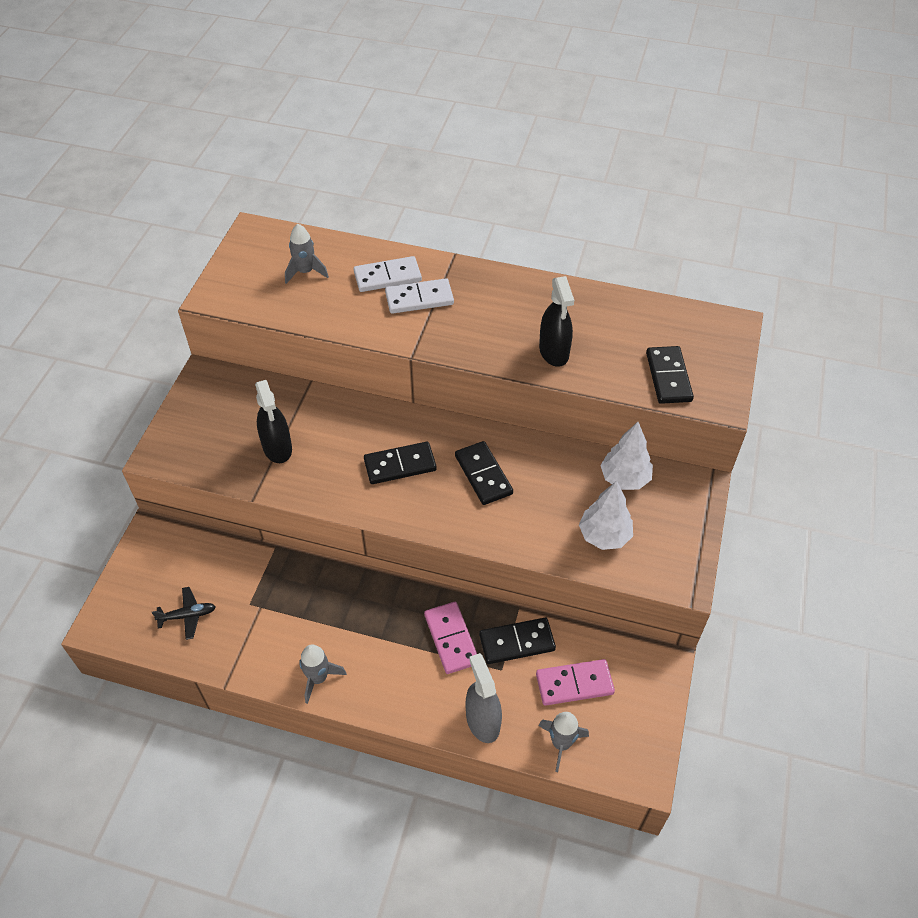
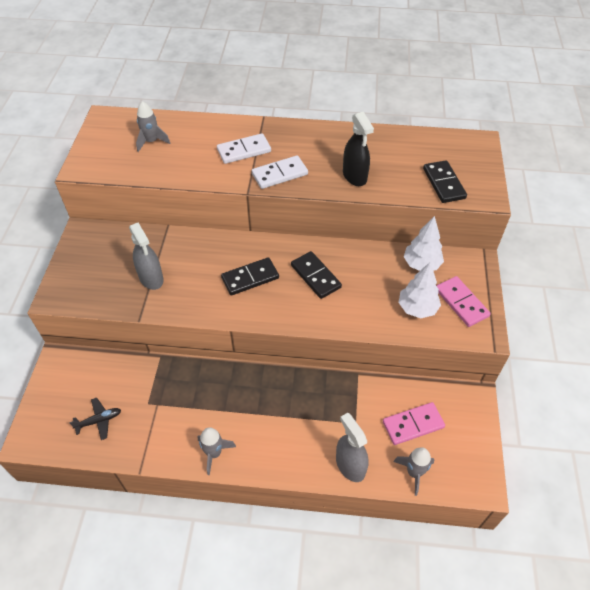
camera: 10 degrees left, 0 degrees up
black spray bottle [255,380,292,463] -> grey spray bottle [129,223,164,290]
white domino [354,256,422,292] -> white domino moved to [252,155,308,189]
pink domino [424,602,477,674] -> pink domino moved to [437,276,491,327]
black domino [479,618,556,664] -> none

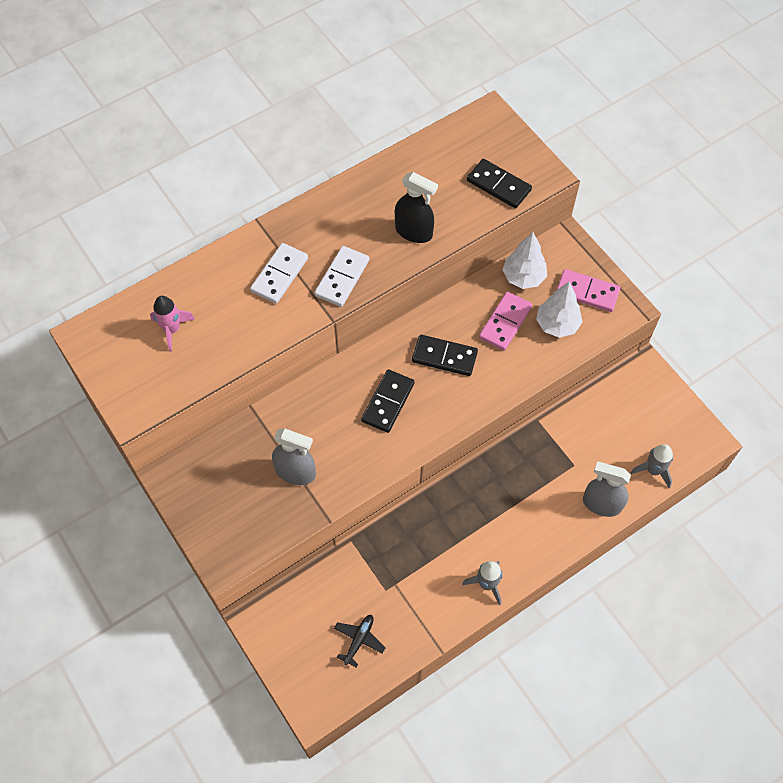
camera: 40 degrees left, 10 degrees up
grey rocket [136,101,171,152] -> pink rocket [150,296,195,352]
pink domino [383,402,445,445] -> pink domino moved to [479,292,532,351]

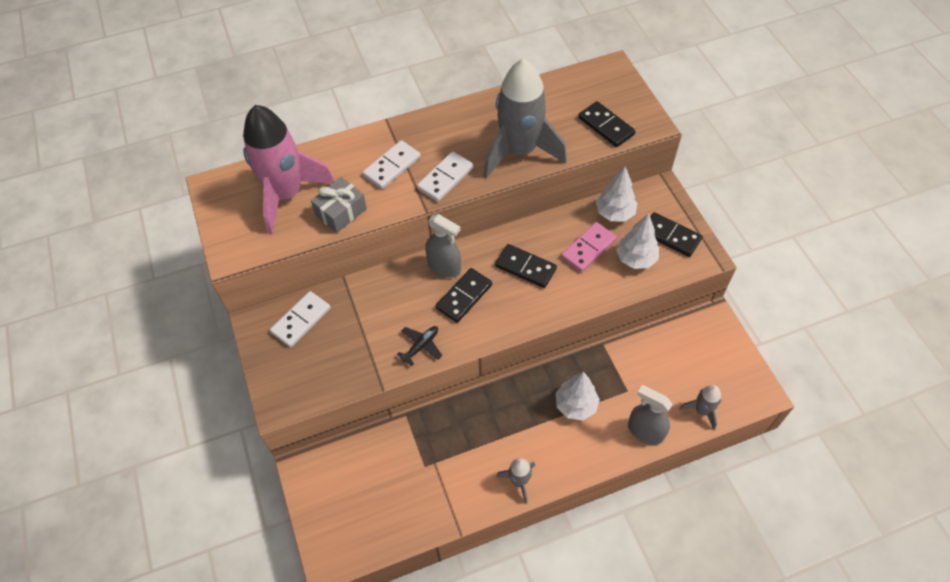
camera: 15 degrees right, 5 degrees down
pink rocket [150,296,195,352] -> pink rocket [243,105,335,235], size x2.23
grey spray bottle [272,428,316,485] -> grey spray bottle moved to [425,214,461,278]
black plane [334,615,386,667] -> black plane moved to [397,326,442,366]
black spray bottle [395,172,438,243] -> grey rocket [483,58,567,178]
pink domino [557,269,621,312] -> black domino [650,212,702,257]
none -> white domino [270,291,331,347]
none -> grey gift [311,177,367,233]
none -> white tree [556,372,600,420]

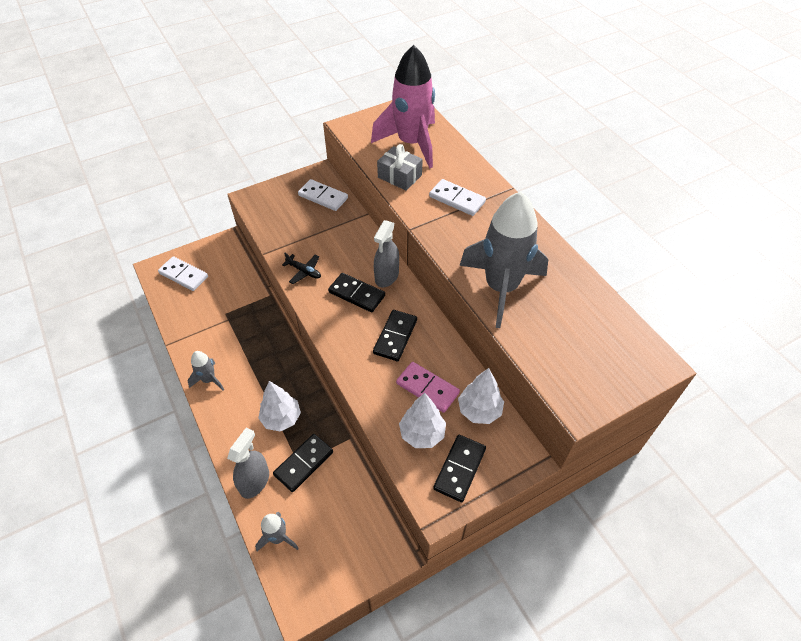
camera: 80 degrees right, 5 degrees down
white domino [417,151,474,202] -> white domino moved to [158,256,208,291]
black domino [578,101,636,147] -> black domino moved to [273,434,333,492]

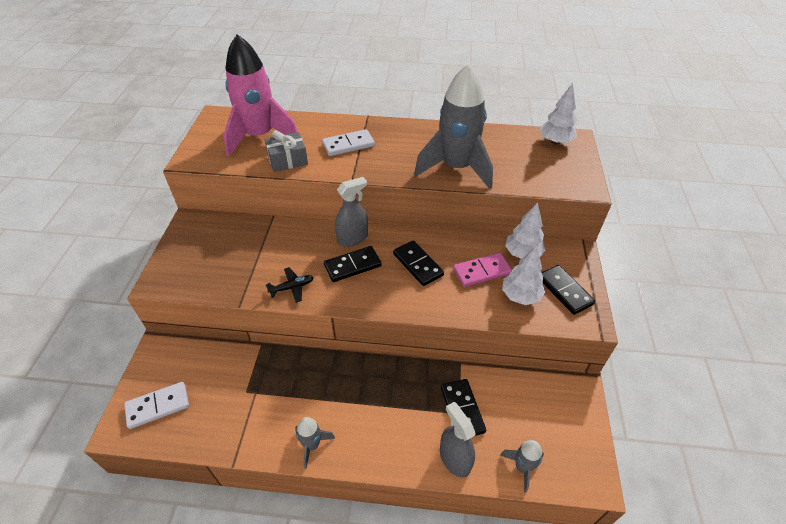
camera: 55 degrees left, 5 degrees down
white tree [258,381,301,432] -> white tree moved to [540,83,577,145]
white domino [298,179,348,211] -> none
grey spray bottle [374,220,399,287] -> grey spray bottle turned 90 degrees counterclockwise [335,177,368,247]

